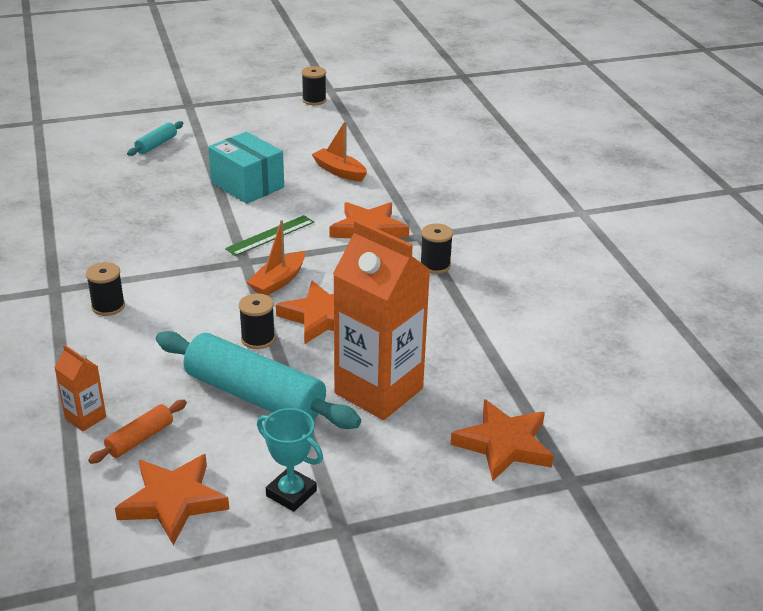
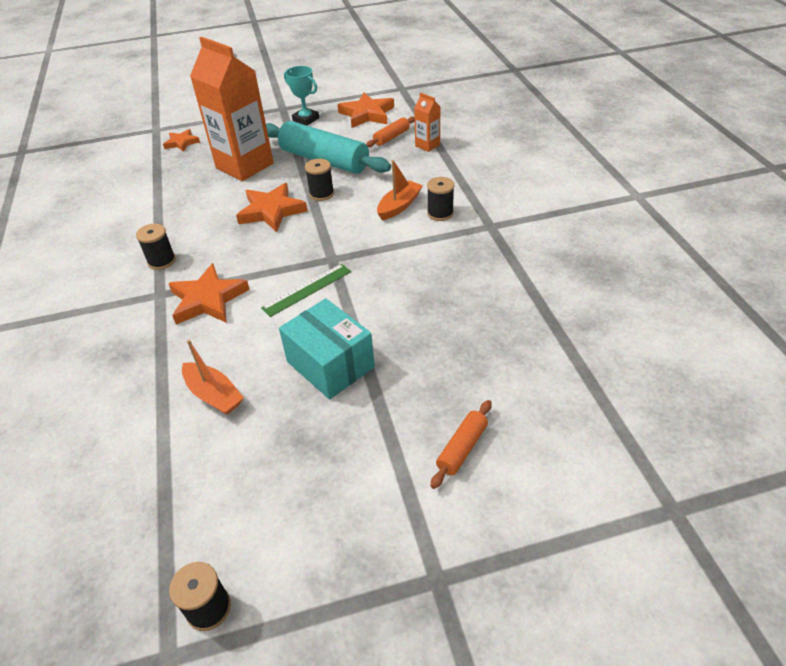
camera: 175 degrees left, 10 degrees up
turquoise rolling pin [127,121,183,156] -> orange rolling pin [430,400,492,489]
orange boat [247,220,305,296] -> orange boat moved to [377,160,423,220]
orange star [450,399,554,482] -> orange star [163,129,200,152], size x0.59

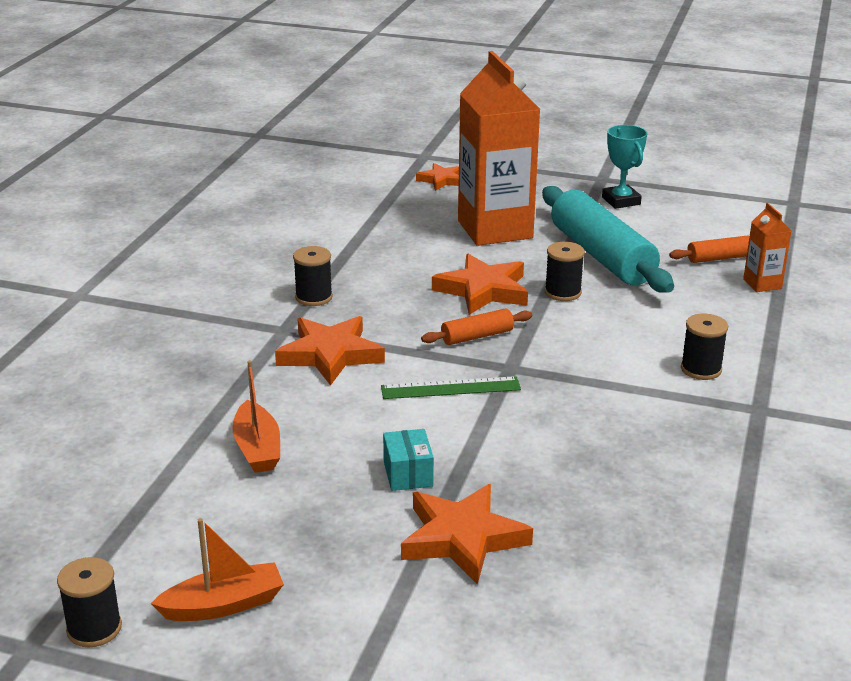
camera: 30 degrees right, 15 degrees down
turquoise box [279,298,375,399] -> turquoise box [383,429,434,491], size x0.52
orange star [338,92,394,128] -> orange star moved to [401,484,533,585]
orange boat [377,160,423,220] -> orange boat moved to [151,518,284,621]
orange rolling pin [430,400,492,489] -> orange rolling pin moved to [421,308,532,345]

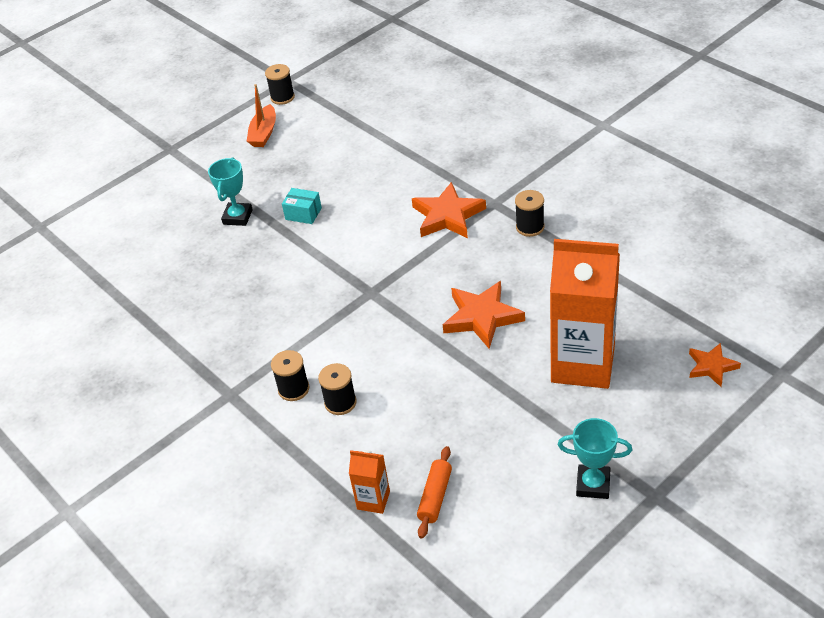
camera: 125 degrees right, 15 degrees up
orange boat [232,360,280,473] -> none
green ruler [381,376,521,399] -> none
orange star [401,484,533,585] -> turquoise trophy [208,157,253,226]
orange rolling pin [421,308,532,345] -> none
turquoise rolling pin [542,186,674,293] -> none
black spool [545,242,585,301] -> black spool moved to [318,363,357,415]

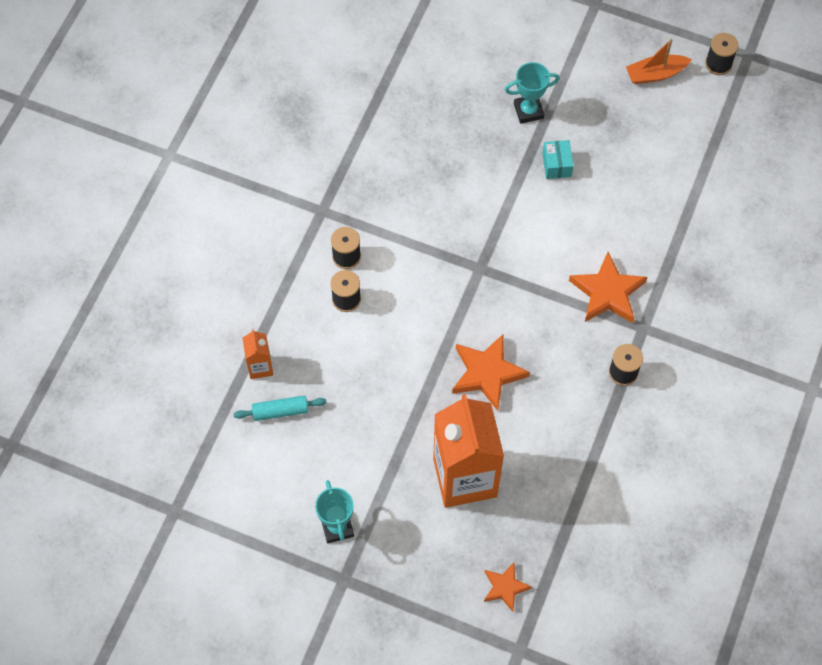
camera: 60 degrees right, 20 degrees up
orange rolling pin [417,446,452,539] -> turquoise rolling pin [234,396,326,421]

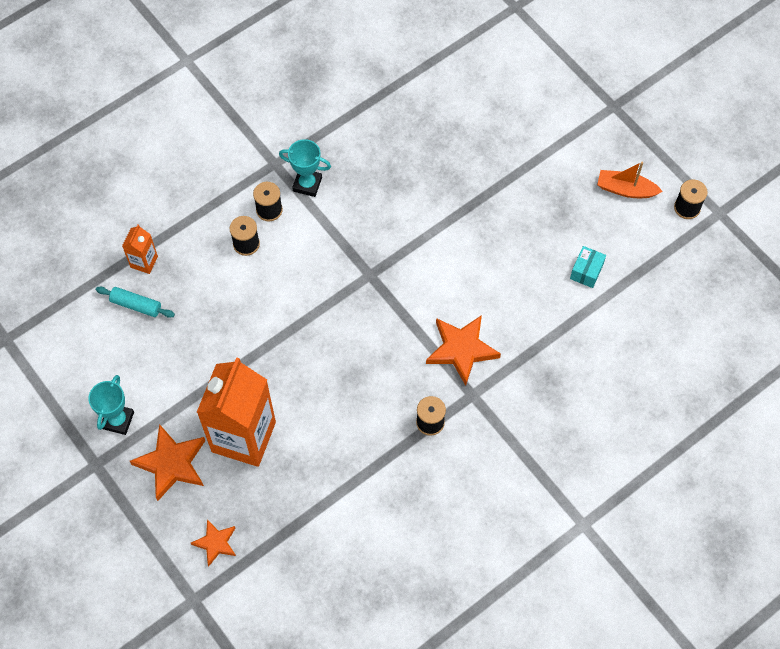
camera: 30 degrees right, 0 degrees up
orange star [452,334,530,411] -> orange star moved to [130,424,205,501]
turquoise trophy [505,62,559,124] -> turquoise trophy moved to [279,139,331,197]
turquoise box [542,140,573,179] -> turquoise box moved to [570,246,606,288]

